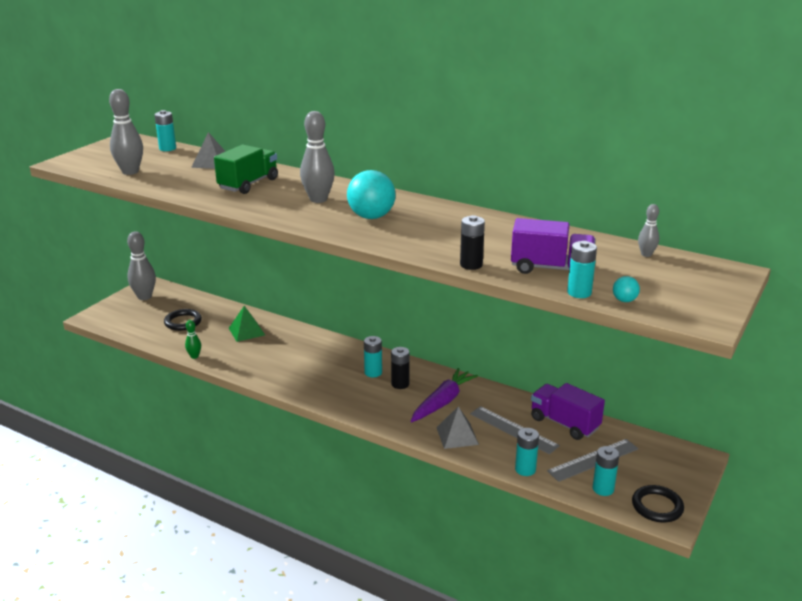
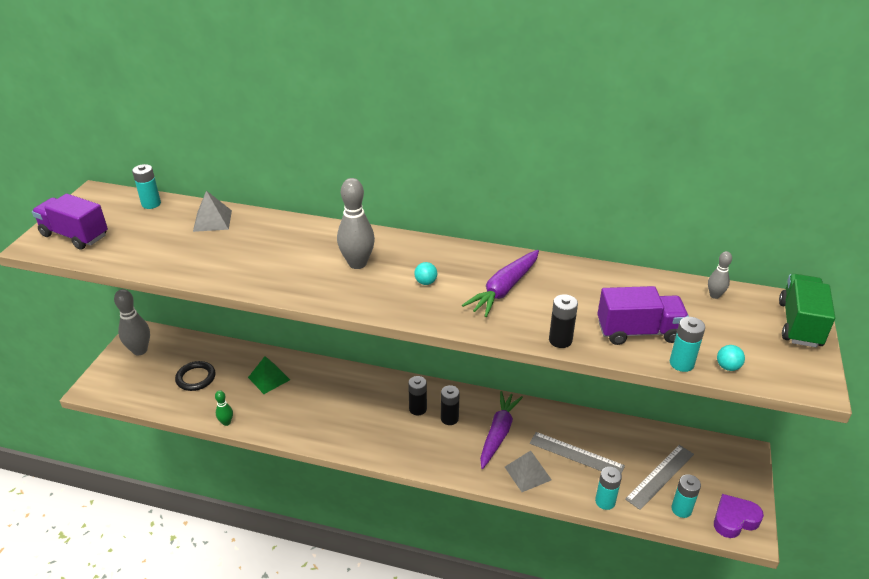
camera: 15 degrees left, 10 degrees up
grey bowling pin [109,89,143,175] -> none
green truck [214,145,278,194] -> green truck moved to [779,274,835,348]
turquoise ball [347,170,396,219] -> turquoise ball [414,262,437,285], size x0.45
turquoise battery [364,336,382,377] -> black battery [408,376,427,416]
purple truck [531,383,605,440] -> purple truck moved to [32,194,108,250]
black ring [632,485,684,522] -> purple heart [714,494,764,538]
none -> purple carrot [462,250,539,317]

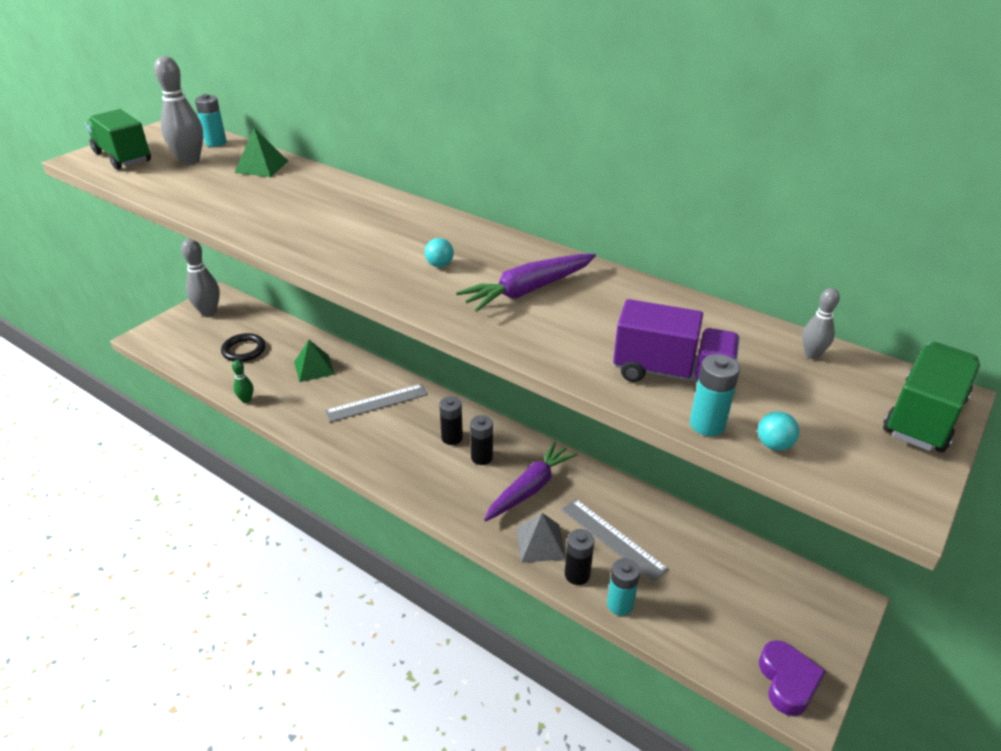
camera: 20 degrees right, 0 degrees up
purple truck [32,194,108,250] -> green truck [85,109,151,170]
grey pyramid [193,191,232,232] -> green pyramid [234,128,288,177]
grey bowling pin [337,178,375,269] -> grey bowling pin moved to [154,56,203,165]
black battery [549,294,578,348] -> black battery moved to [565,529,594,585]
grey ruler [625,445,694,510] -> grey ruler moved to [325,384,428,422]
turquoise battery [671,474,701,518] -> none
purple heart [714,494,764,538] -> purple heart turned 90 degrees clockwise [759,640,826,716]

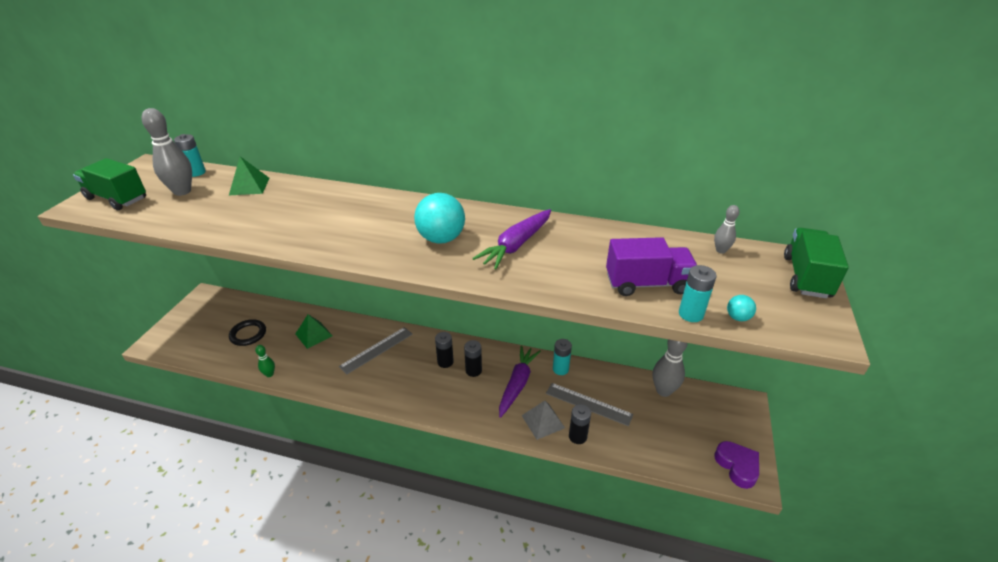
camera: 20 degrees left, 0 degrees up
grey bowling pin [181,239,220,317] -> grey bowling pin moved to [653,339,688,397]
turquoise ball [425,238,454,267] -> turquoise ball [414,193,465,244], size x2.23
turquoise battery [607,558,640,616] -> turquoise battery moved to [553,339,572,375]

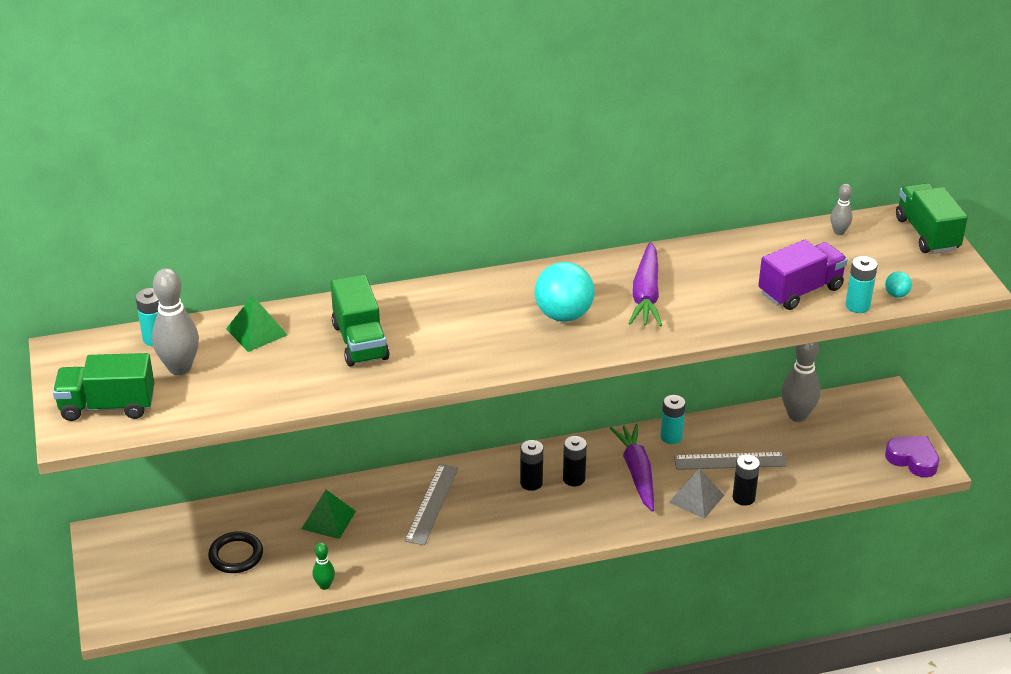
camera: 30 degrees left, 0 degrees up
none -> green truck [331,275,390,367]

